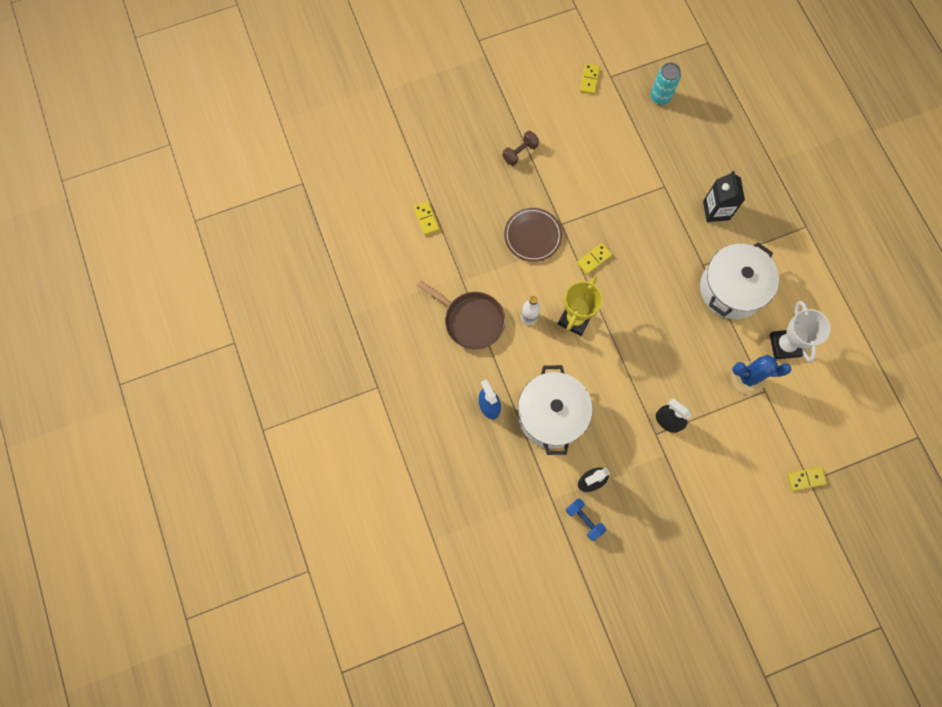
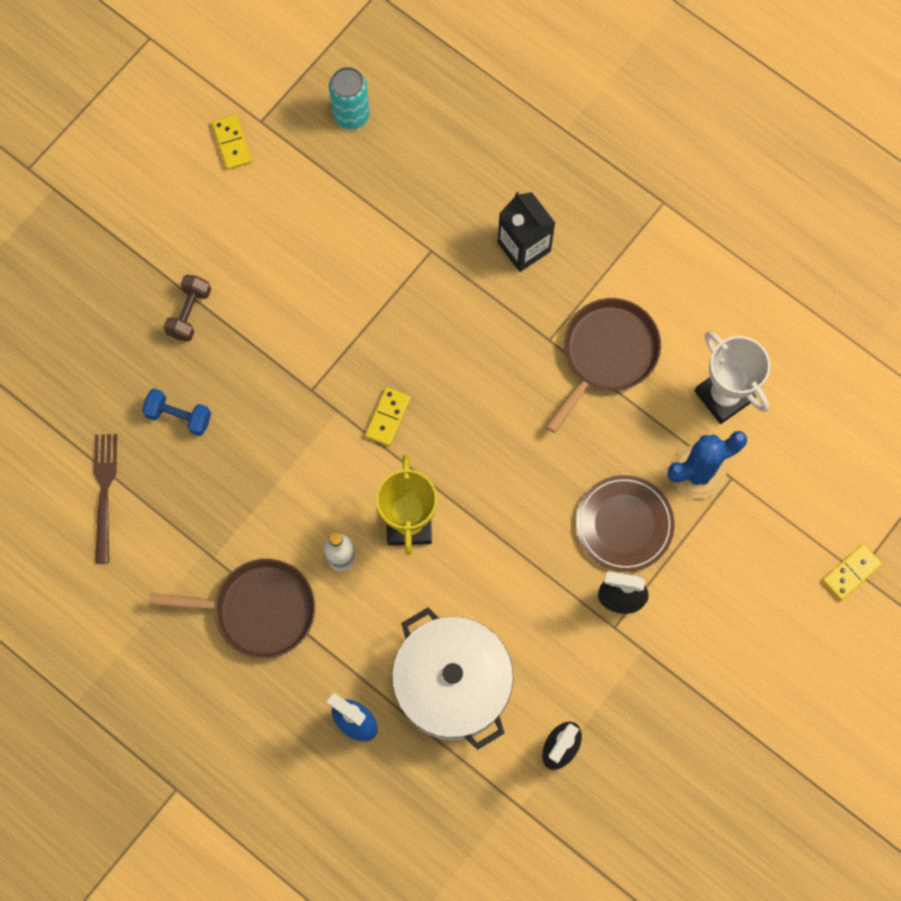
camera: 30 degrees left, 0 degrees up
yellow domino [413,201,440,235] -> brown fork [94,434,117,563]
brown plate [504,208,562,262] -> brown plate moved to [576,475,674,572]
blue dumbbell [566,498,606,541] -> blue dumbbell moved to [142,388,211,436]
white pot [700,242,779,319] -> brown pan [546,298,661,433]

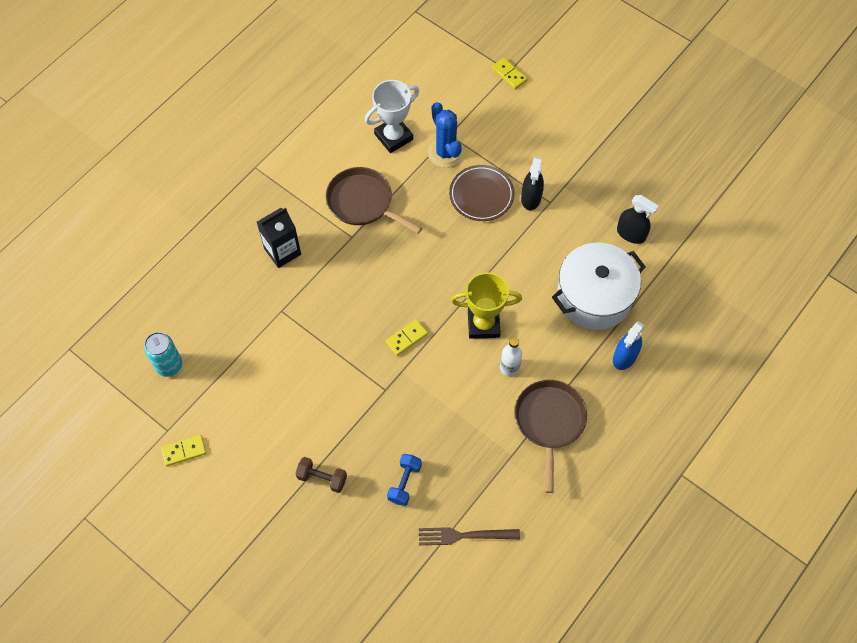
camera: 90 degrees left, 10 degrees down
yellow domino [365,387,411,446] -> yellow domino turned 60 degrees counterclockwise [385,319,428,356]

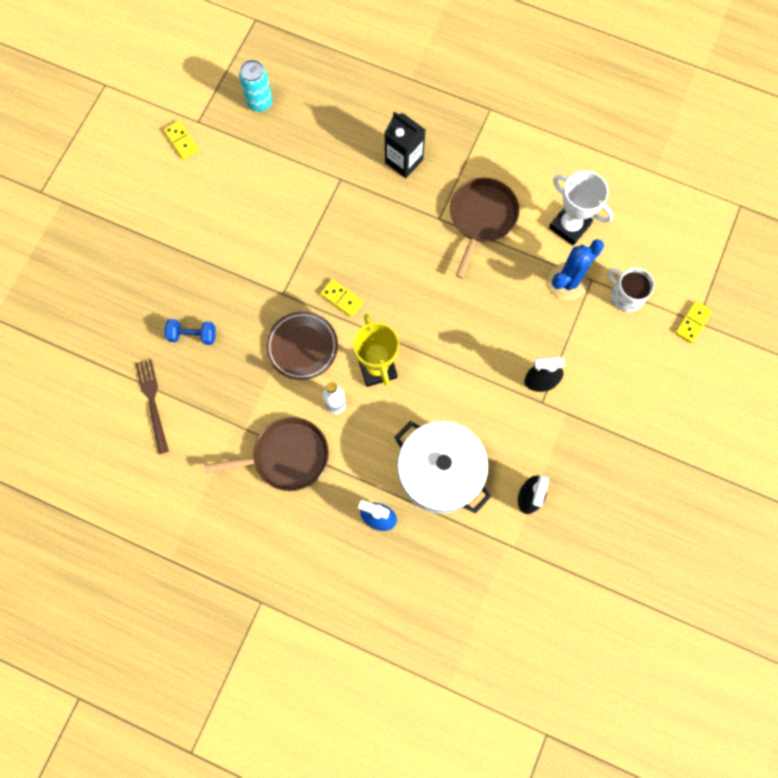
camera: 75 degrees right, 10 degrees up
brown dumbbell [296,457,347,493] -> none
brown plate [449,165,514,221] -> brown plate moved to [266,311,338,380]
none -> white mug [608,268,655,312]

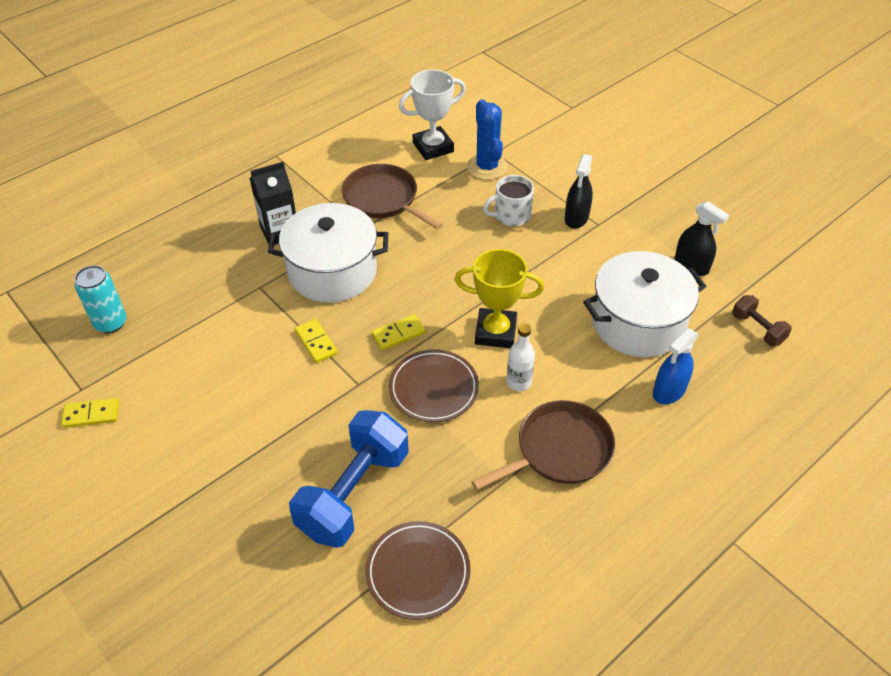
camera: 65 degrees left, 25 degrees down
brown fork [135,359,169,454] -> brown plate [365,521,470,620]
blue dumbbell [165,319,216,345] -> blue dumbbell [289,410,409,548], size x2.06
brown pan [204,417,329,491] -> brown pan turned 45 degrees clockwise [471,400,615,490]
white mug [608,268,655,312] -> white mug moved to [483,175,534,226]
yellow domino [675,301,712,343] -> yellow domino moved to [295,319,338,363]
none -> white pot [268,203,388,303]
none -> brown dumbbell [732,295,792,346]

